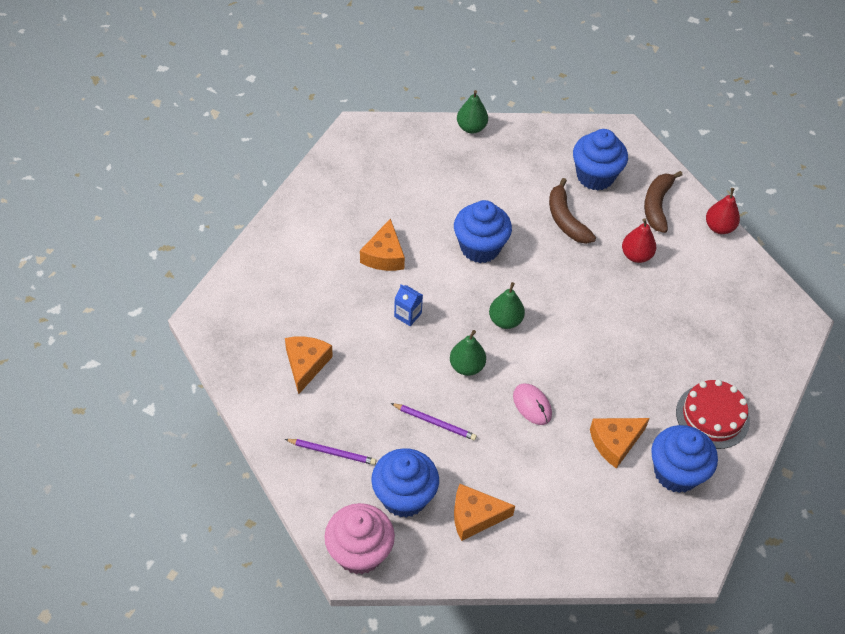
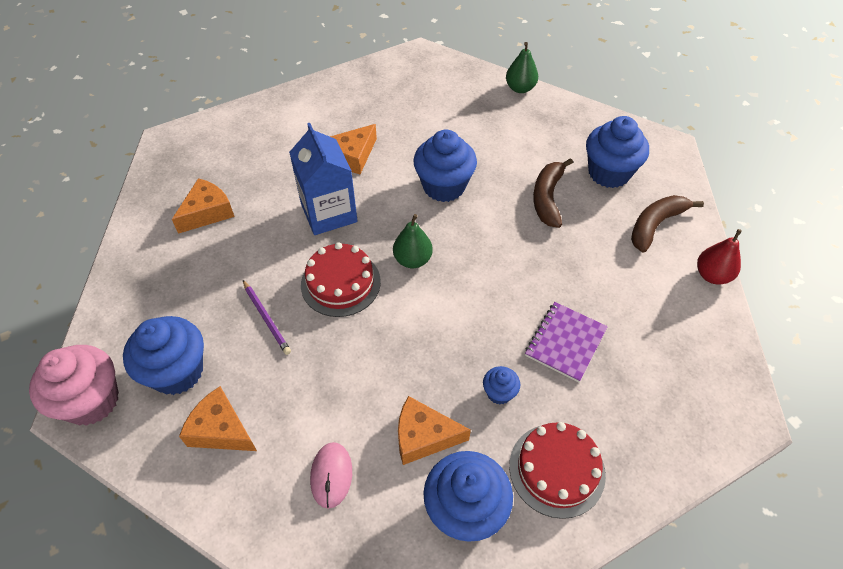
camera: 35 degrees right, 0 degrees up
purple pencil [285,439,376,465] -> none
blue carton [394,284,423,326] -> blue carton [289,123,358,235], size x2.14
green pear [450,330,486,376] -> red cake [301,242,381,317]
pink mouse [513,384,552,425] -> pink mouse moved to [310,442,352,509]
red pear [622,218,656,263] -> none
none -> blue cupcake [483,366,520,404]
none -> purple notebook [525,302,608,382]

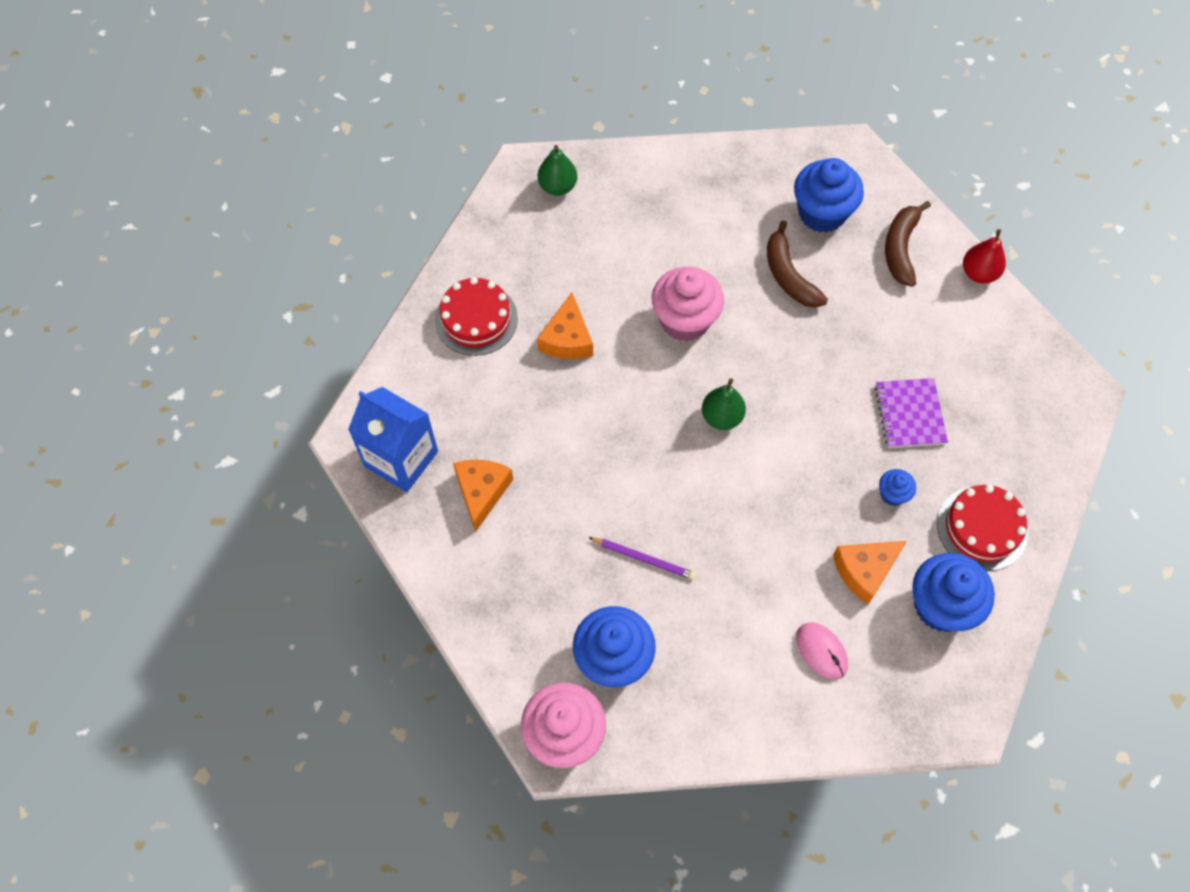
camera: 35 degrees left, 10 degrees up
orange cheese [179,386,257,451] -> none
blue carton [289,123,358,235] -> blue carton moved to [348,387,438,492]
red cake [301,242,381,317] -> red cake moved to [435,277,518,356]
blue cupcake [413,130,477,202] -> pink cupcake [651,267,724,342]
green pear [506,42,538,93] -> green pear moved to [538,145,577,196]

